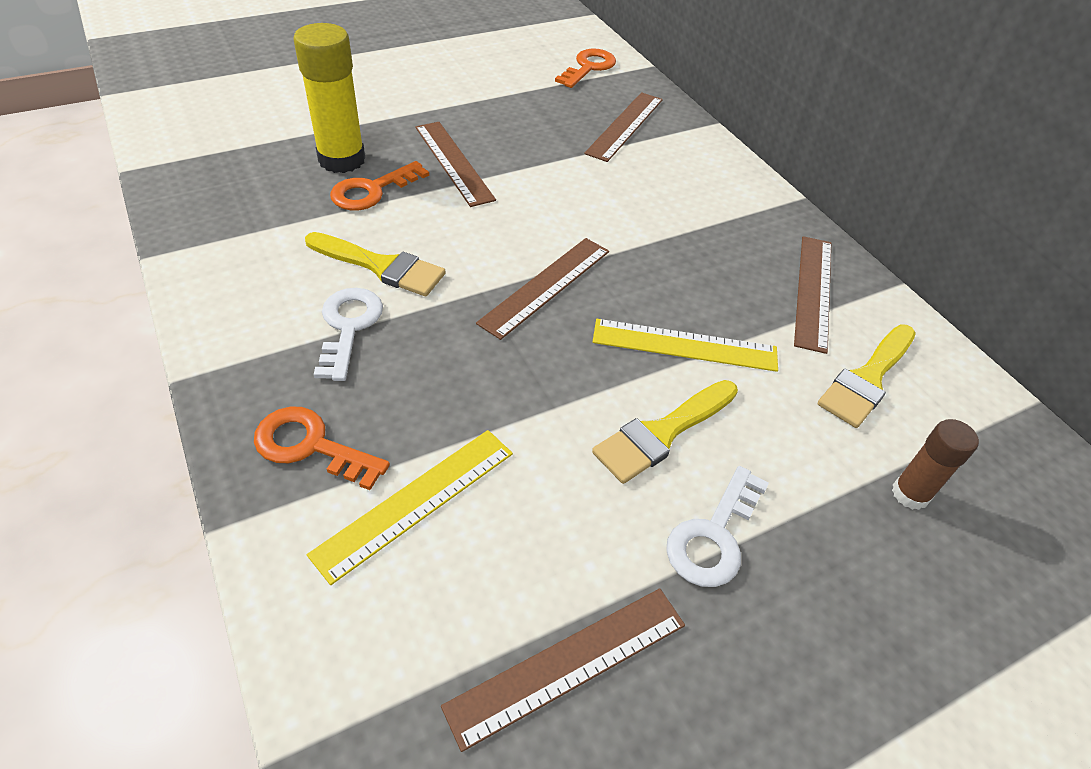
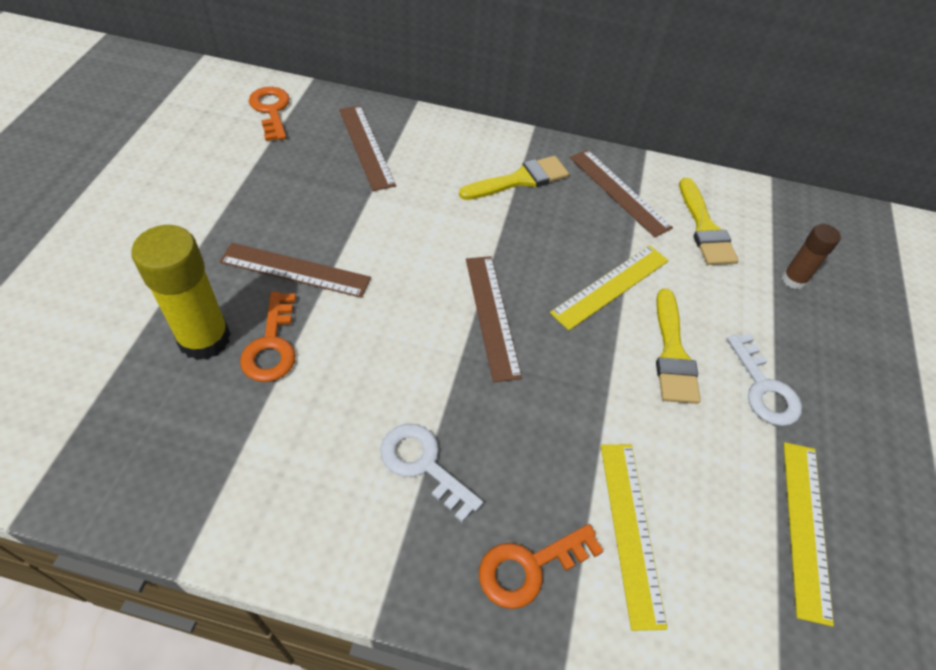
camera: 50 degrees left, 5 degrees up
yellow brush [305,232,446,296] -> yellow brush moved to [459,156,569,200]
brown ruler [441,588,685,752] -> yellow ruler [783,442,834,627]

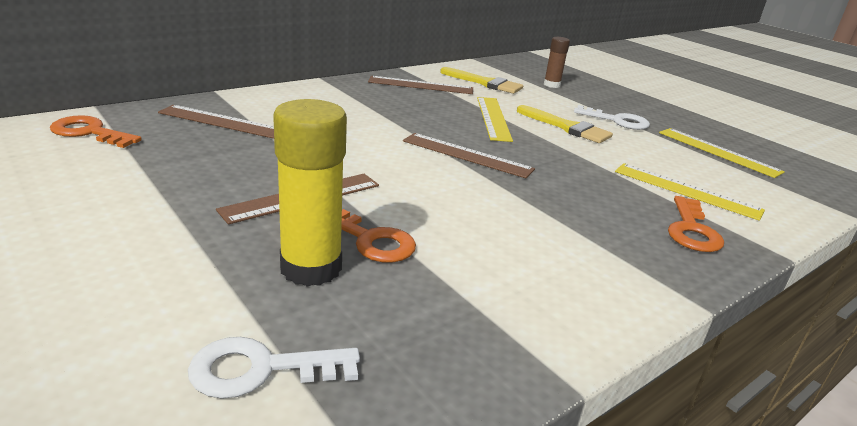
camera: 50 degrees left, 25 degrees down
white key [380,424,483,522] -> white key moved to [188,337,360,399]
yellow brush [459,156,569,200] -> none

